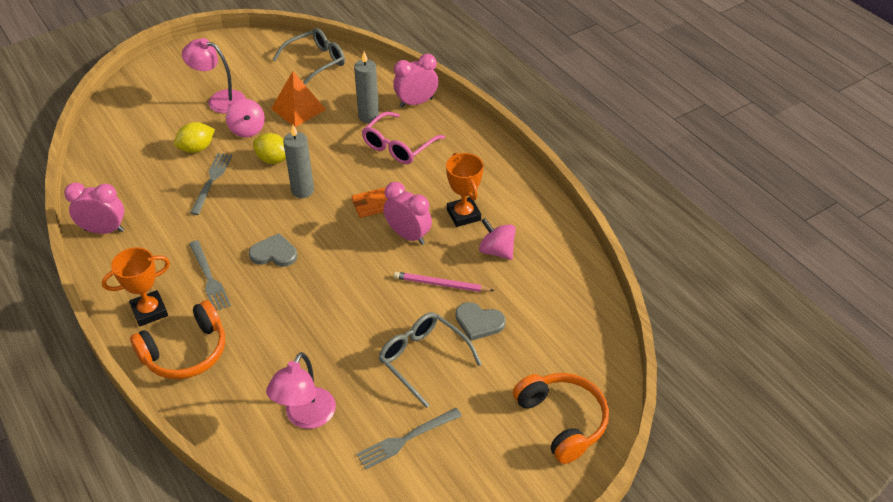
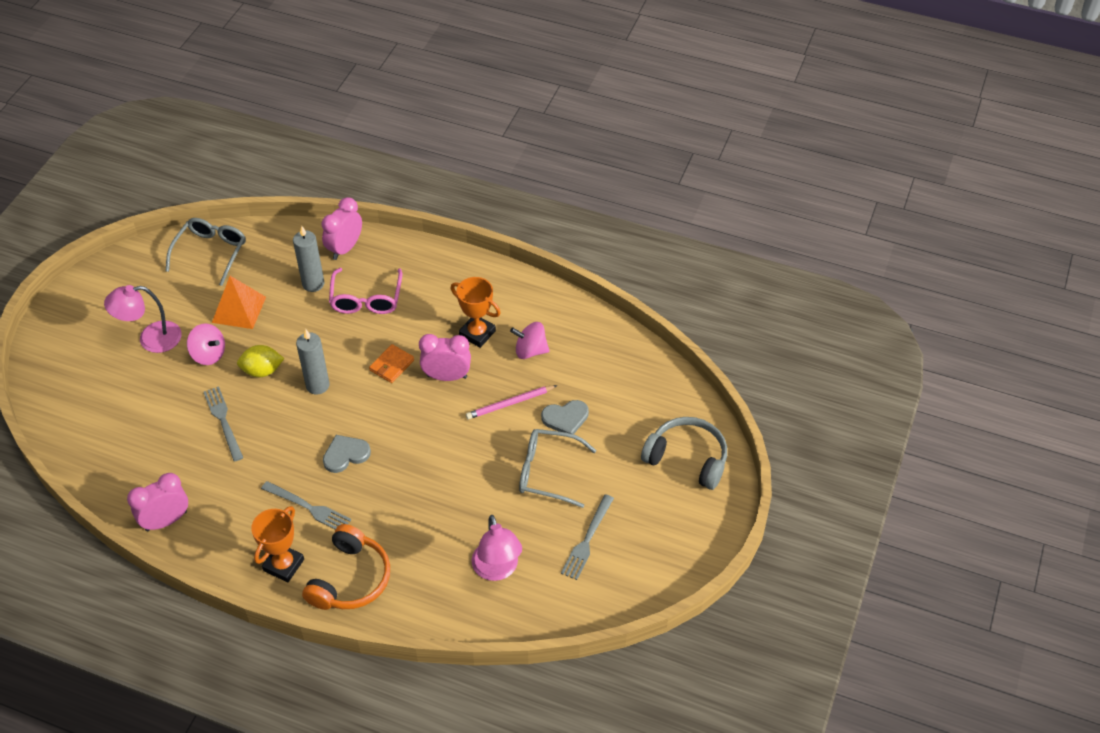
camera: 35 degrees left, 5 degrees up
yellow lemon [174,122,215,153] -> none
orange headphones [513,373,609,464] -> grey headphones [641,417,727,490]

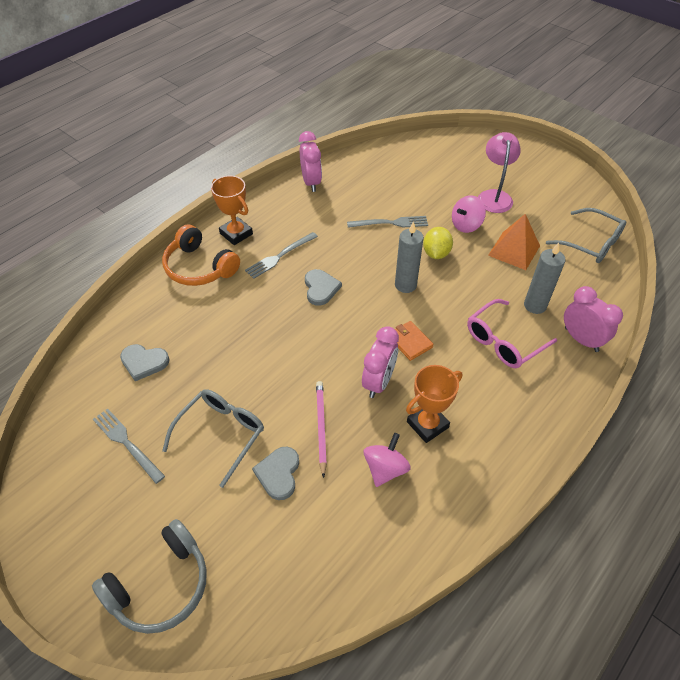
camera: 110 degrees right, 0 degrees up
pink glasses [329,268,402,314] -> pink glasses turned 60 degrees counterclockwise [467,299,557,368]
pink lamp [472,515,522,581] -> grey heart [120,344,169,381]

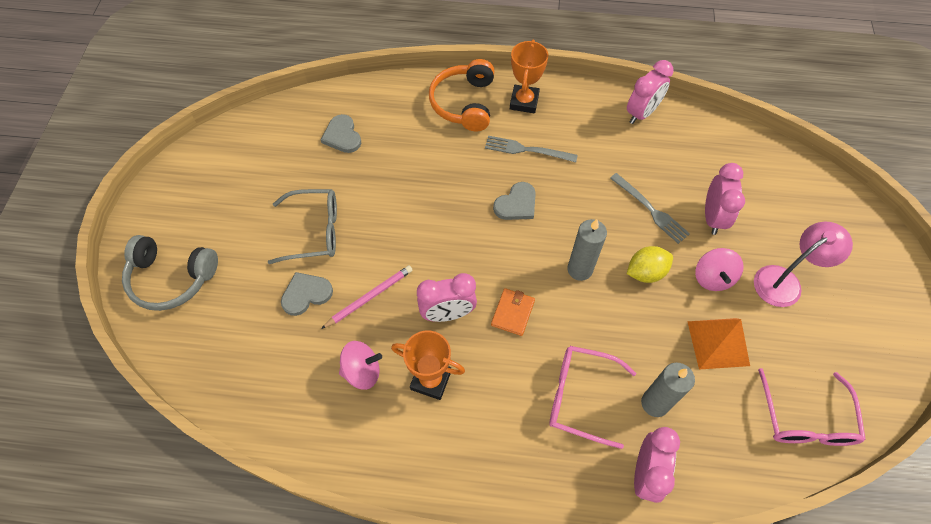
camera: 55 degrees right, 10 degrees up
grey fork [93,409,165,484] -> none
pink spinning top [452,195,486,233] -> pink spinning top turned 105 degrees counterclockwise [695,248,744,291]
grey glasses [546,208,626,263] -> pink glasses [758,368,866,446]
none -> pink clock [705,163,745,235]

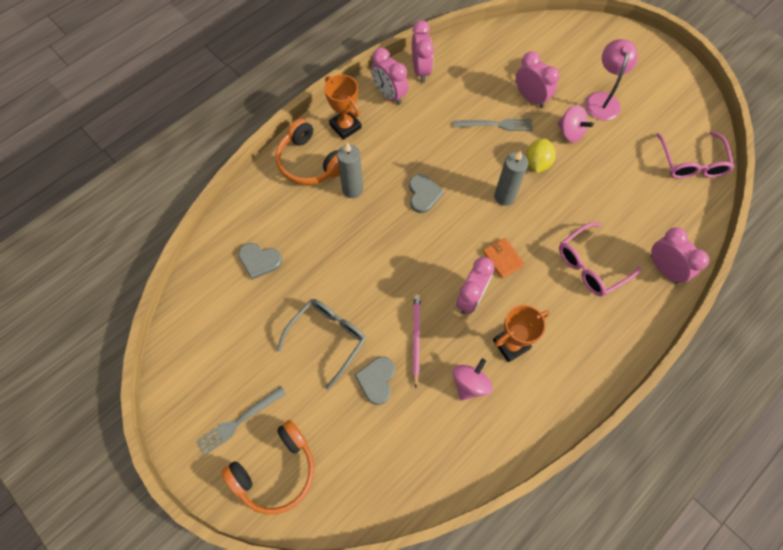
camera: 50 degrees left, 5 degrees up
grey headphones [122,235,218,311] -> orange headphones [221,420,314,514]
grey fork [485,136,578,162] -> grey fork moved to [196,386,286,456]
grey candle [641,362,695,417] -> grey candle moved to [337,142,363,198]
orange pyramid [687,318,750,370] -> none
pink glasses [758,368,866,446] -> pink glasses turned 45 degrees clockwise [656,131,734,178]
none -> pink clock [371,48,408,105]

